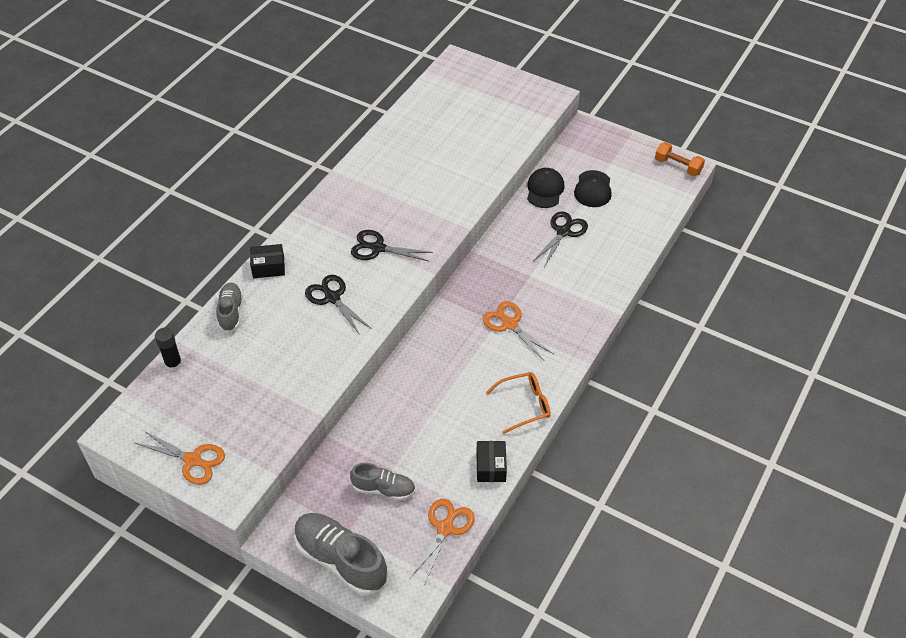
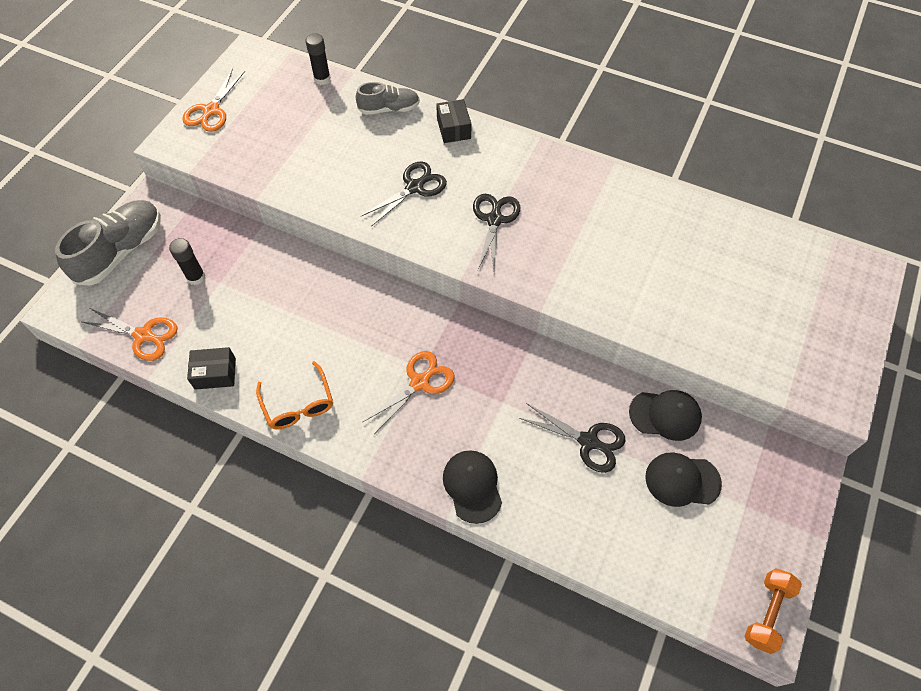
camera: 85 degrees right, 10 degrees up
grey shoe [350,463,416,500] -> black glue stick [169,238,205,285]
none -> black cap [443,450,502,524]

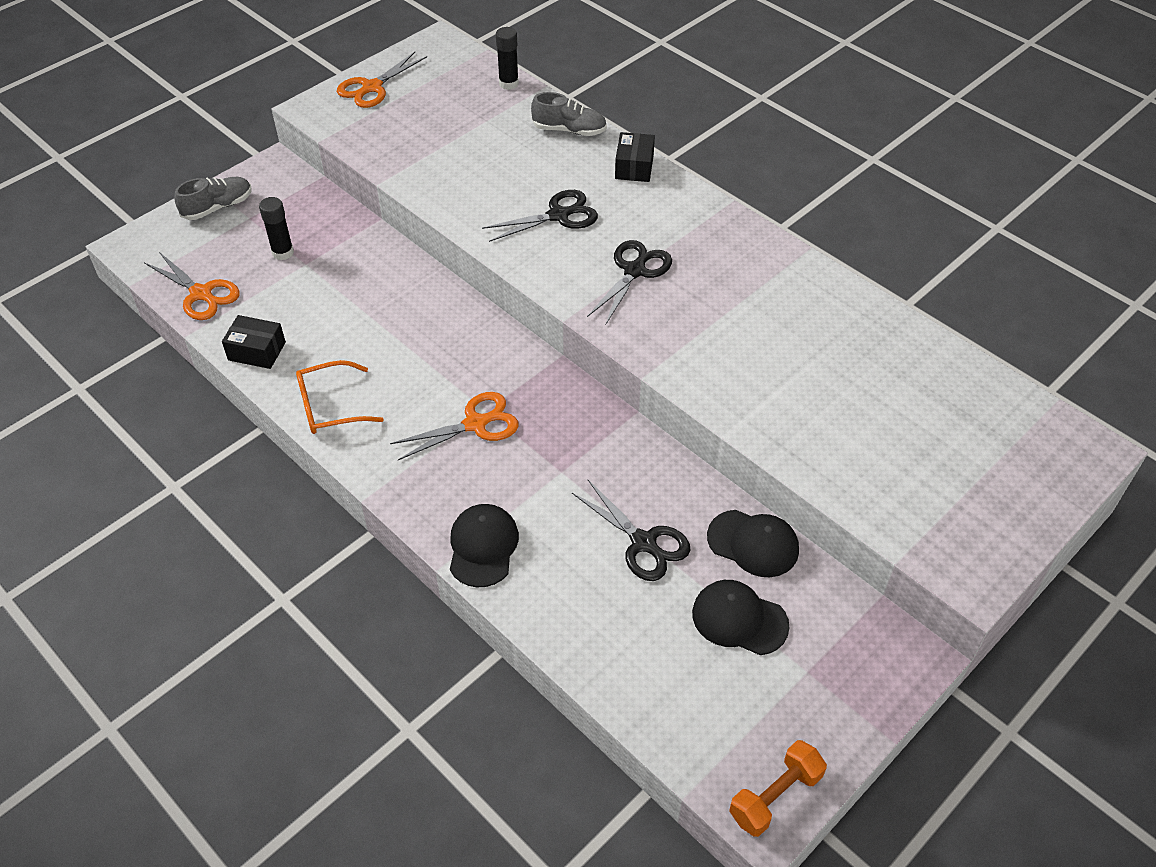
camera: 20 degrees right, 10 degrees down
grey shoe [55,200,161,286] -> grey shoe [174,177,252,220], size x0.60
orange glasses [256,361,333,430] -> orange glasses turned 75 degrees clockwise [296,360,384,434]

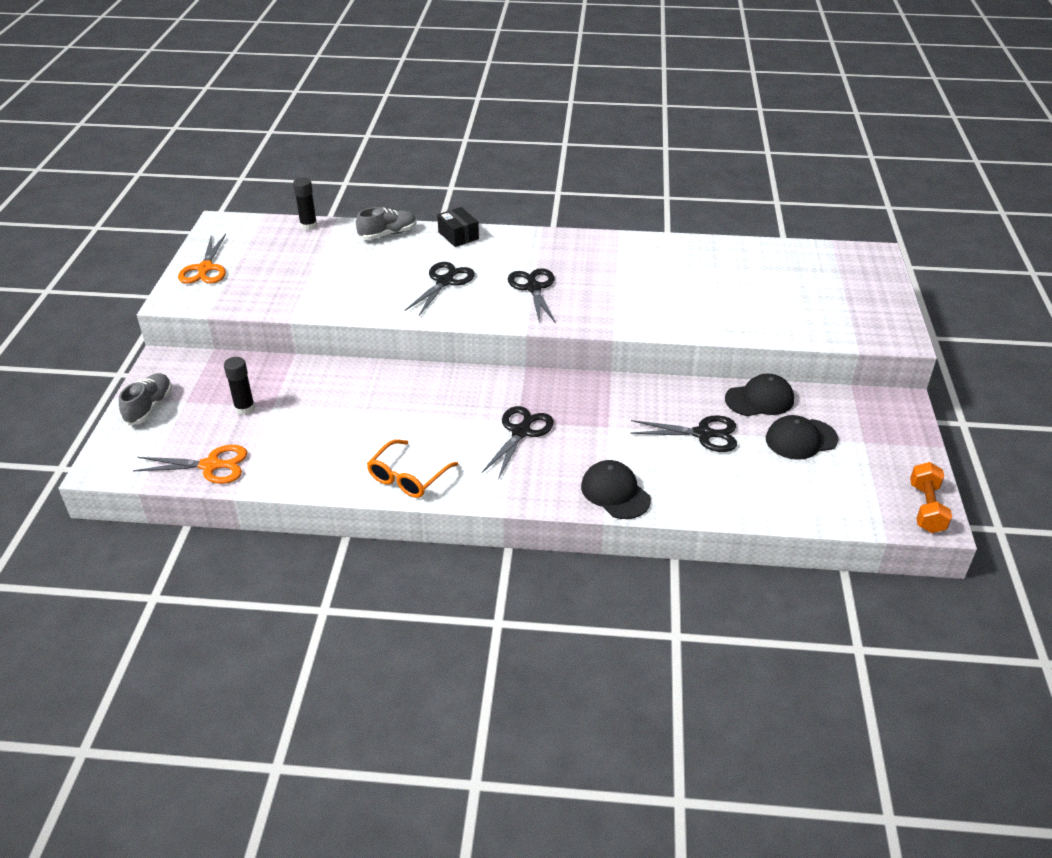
camera: 40 degrees left, 10 degrees down
black box [222,315,286,369] -> none
orange scissors [390,392,519,460] -> black scissors [481,406,554,479]

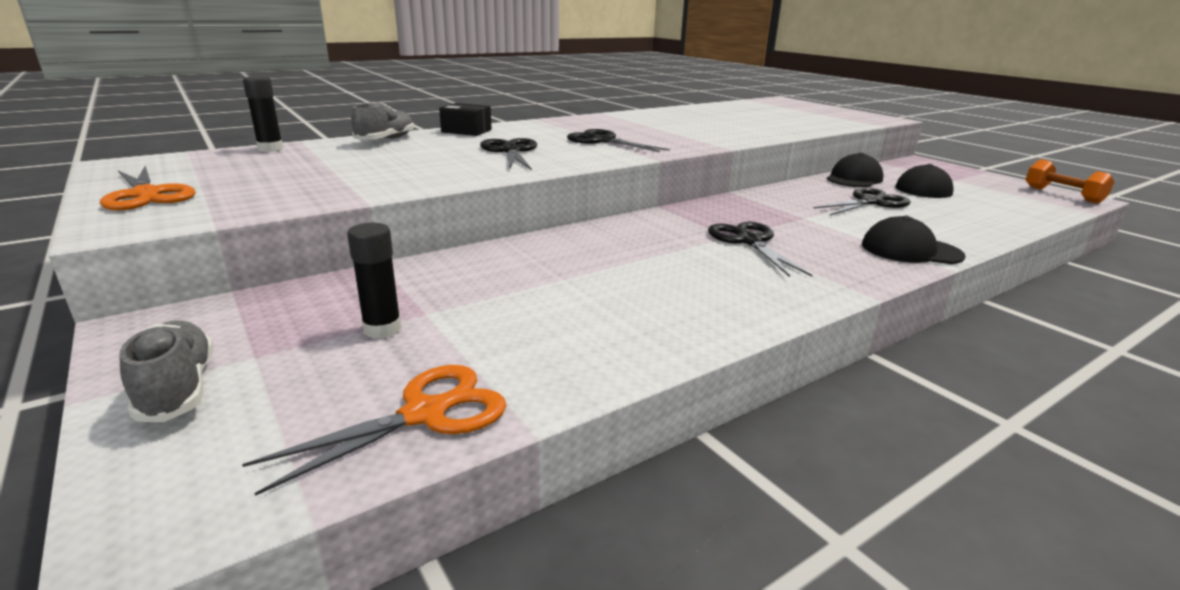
camera: 40 degrees left, 15 degrees down
orange glasses [367,439,458,498] -> none

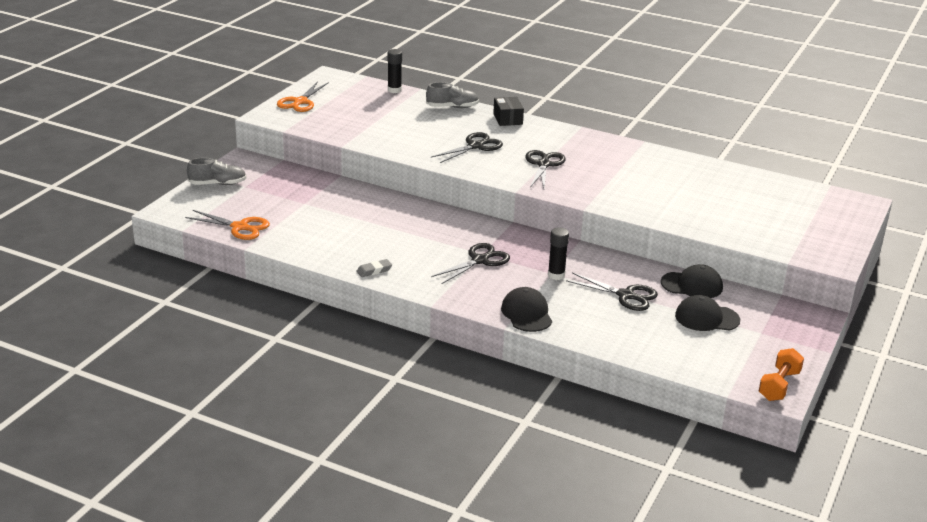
camera: 60 degrees right, 5 degrees up
grey shoe [119,320,214,422] -> grey shoe turned 45 degrees clockwise [187,158,246,185]
black glue stick [347,223,402,339] -> black glue stick moved to [548,227,569,280]
none -> grey eraser [356,259,392,277]

